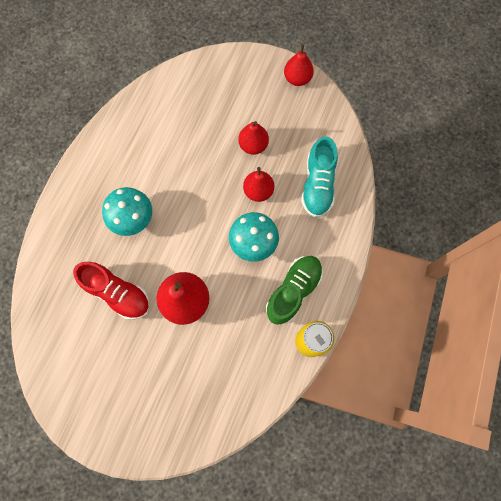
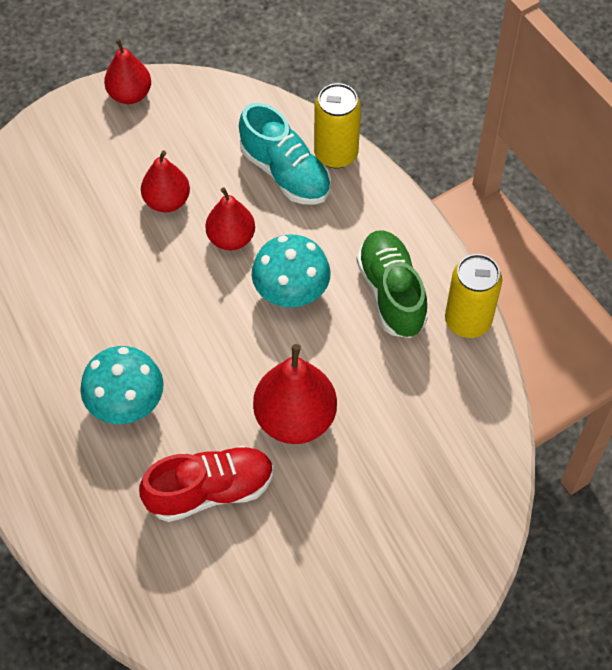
camera: 50 degrees left, 15 degrees down
none -> yellow can [314,83,361,168]

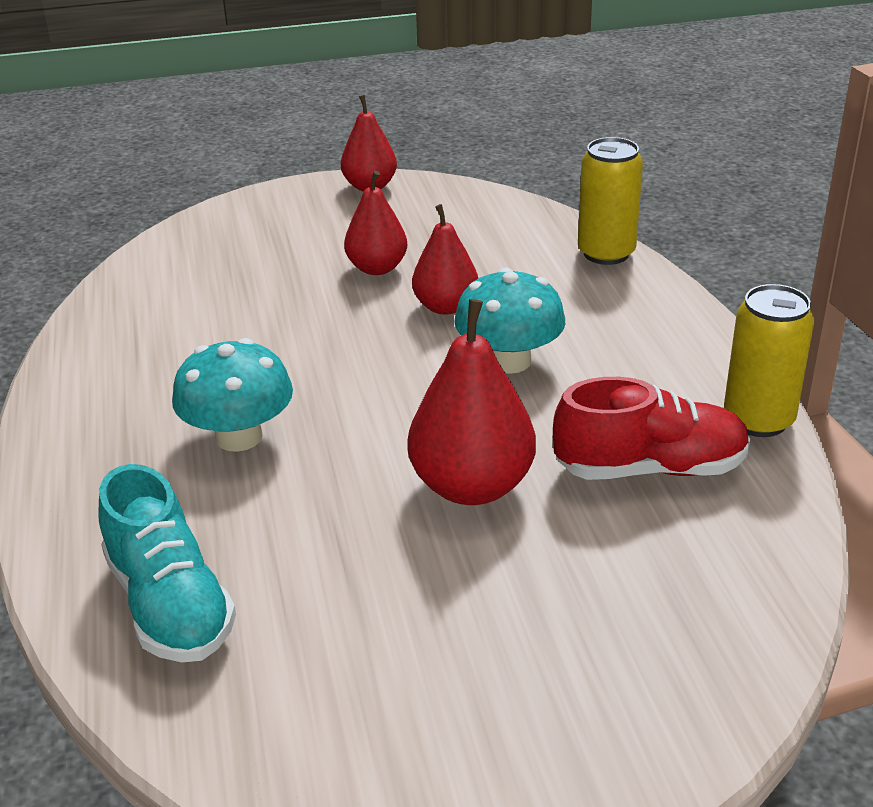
camera: 15 degrees right, 25 degrees down
red shoe [139,446,274,522] -> red shoe moved to [553,377,750,480]
turquoise shoe [239,103,331,205] -> turquoise shoe moved to [98,464,236,662]
green shoe [356,230,428,338] -> none

